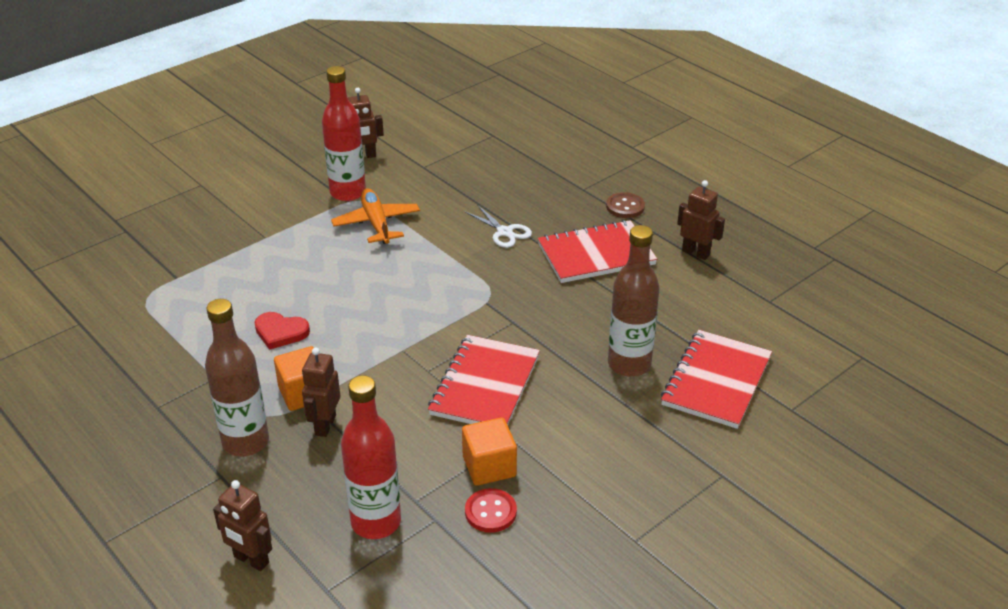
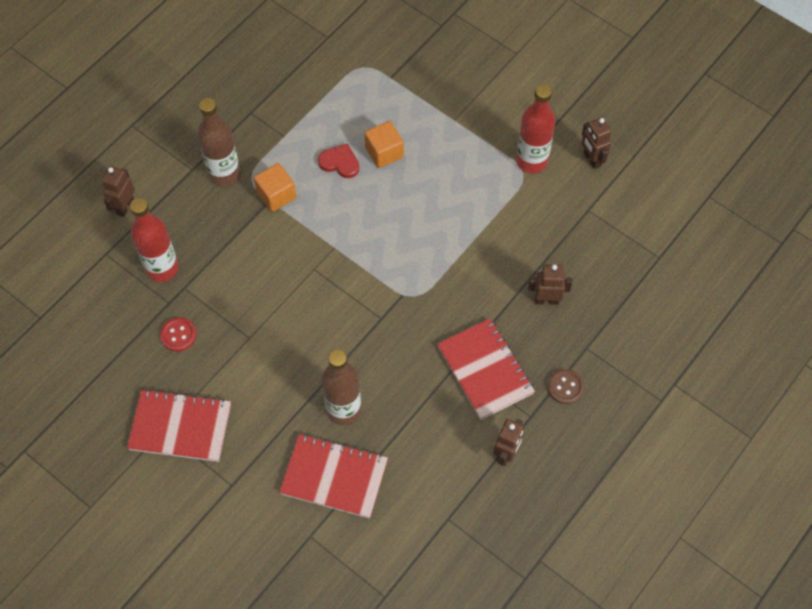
camera: 80 degrees right, 25 degrees up
red heart [254,312,310,350] -> red heart turned 105 degrees clockwise [318,144,359,178]
brown robot [302,348,340,437] -> brown robot moved to [528,264,572,305]
orange plane [331,188,420,244] -> none
red notebook [428,335,540,425] -> red notebook moved to [127,389,231,462]
orange cube [462,417,517,486] -> orange cube moved to [365,121,404,168]
white scissors [465,205,532,248] -> none

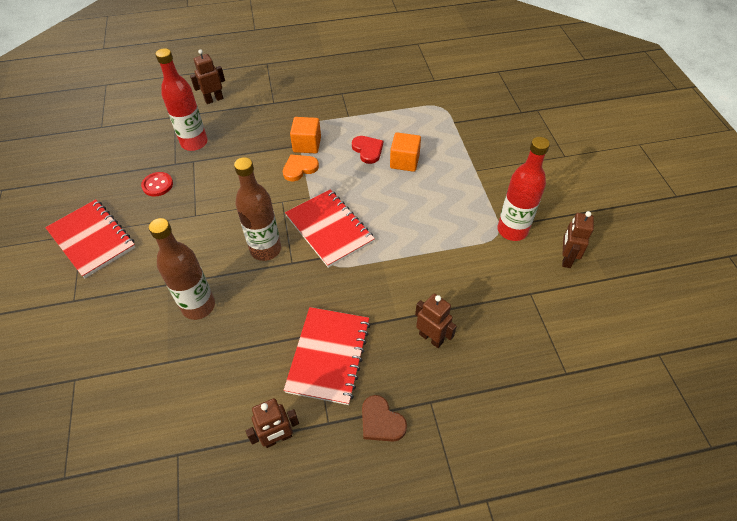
camera: 40 degrees right, 10 degrees down
brown bottle [198,98,240,187] -> brown bottle moved to [234,157,281,261]
red notebook [279,434,388,519] -> red notebook moved to [285,189,375,268]
brown button [547,369,584,404] -> brown heart [362,395,407,442]
none -> orange heart [283,154,319,181]

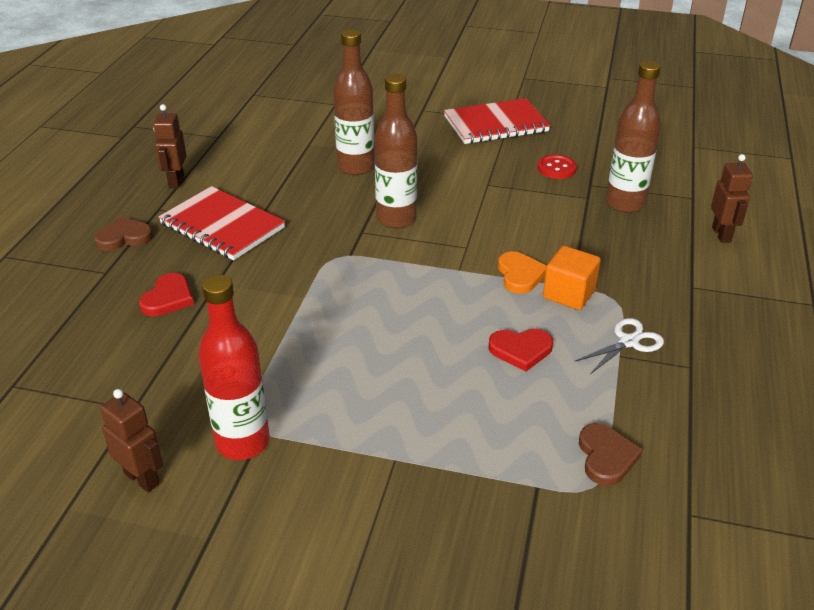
camera: 115 degrees right, 15 degrees down
red bottle [155,48,208,151] -> brown bottle [606,61,661,213]
red notebook [285,189,375,268] -> none
orange cube [390,132,421,172] -> none
brown robot [415,293,457,348] -> red heart [139,273,194,316]
none -> white scissors [574,318,664,374]
none -> brown heart [579,423,643,486]

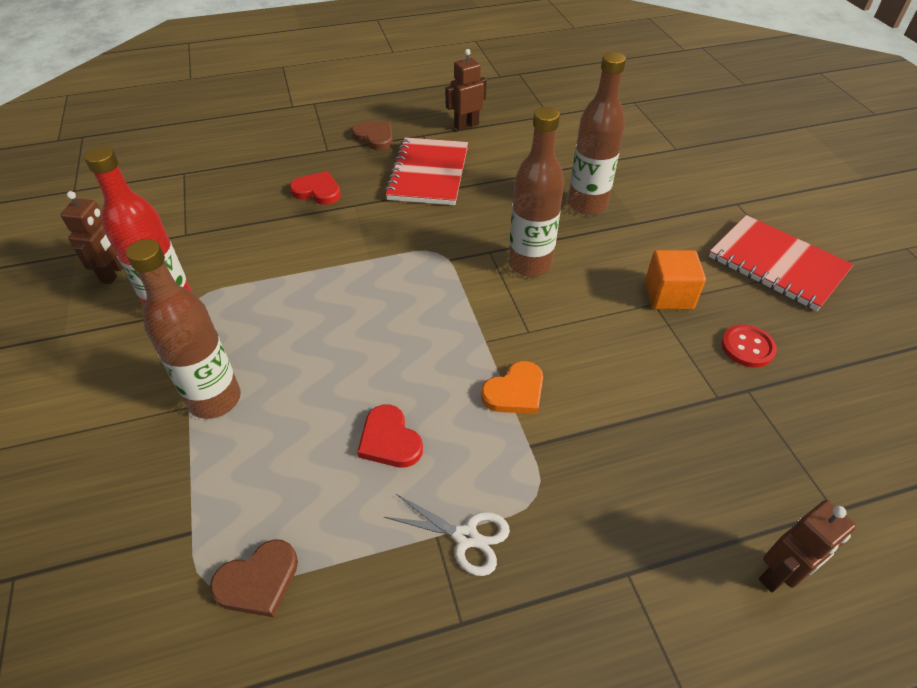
camera: 60 degrees right, 10 degrees up
red heart [139,273,194,316] -> red heart turned 150 degrees counterclockwise [290,171,341,205]
orange cube [543,246,601,310] -> orange cube moved to [645,250,706,309]
brown bottle [606,61,661,213] -> brown bottle moved to [126,239,241,419]

